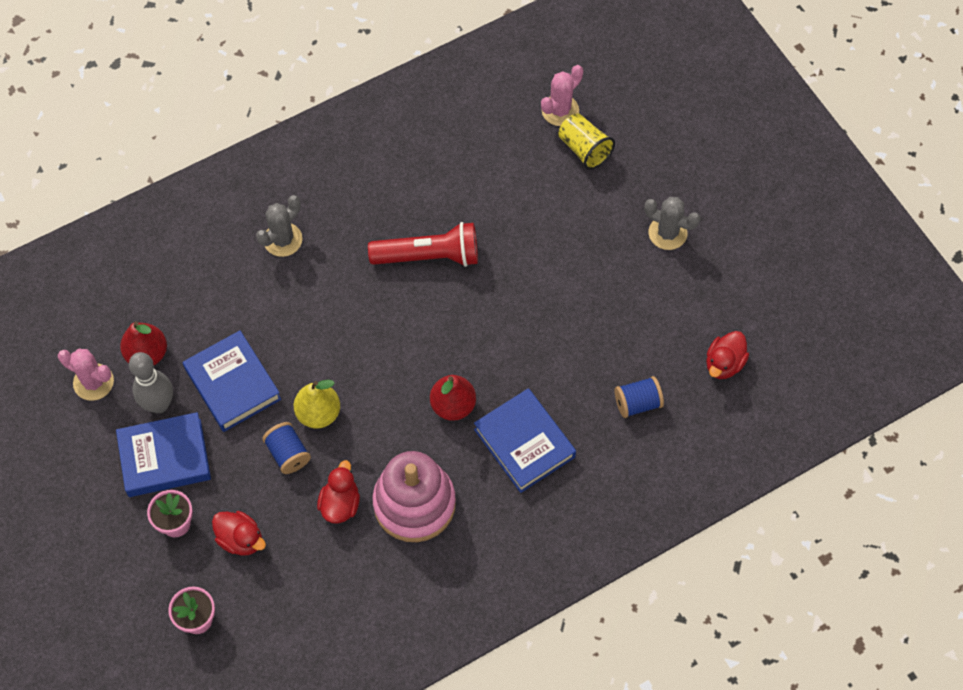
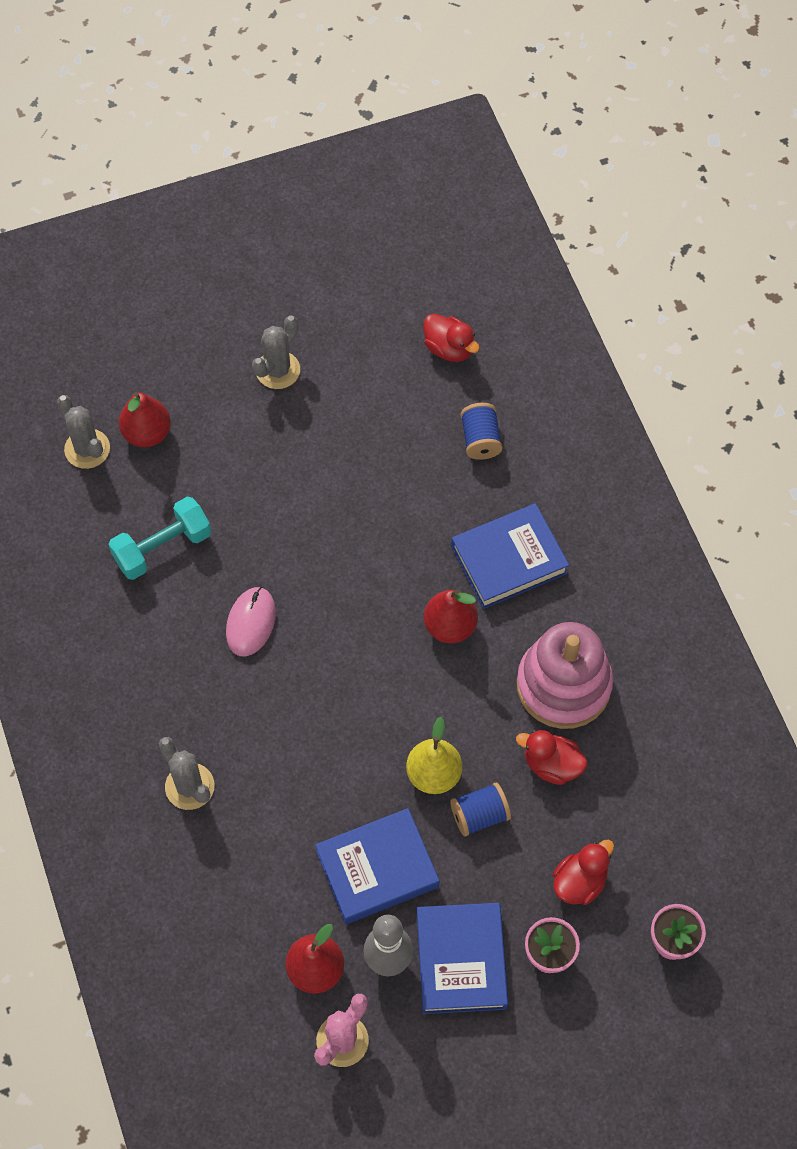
camera: 80 degrees left, 0 degrees up
red flashlight [368,222,478,267] -> pink mouse [226,587,276,657]
pink cactus [541,65,583,126] -> grey cactus [57,395,110,469]
yellow cup [558,113,615,170] -> red pear [119,392,171,447]
none -> turquoise dumbbell [108,497,211,580]

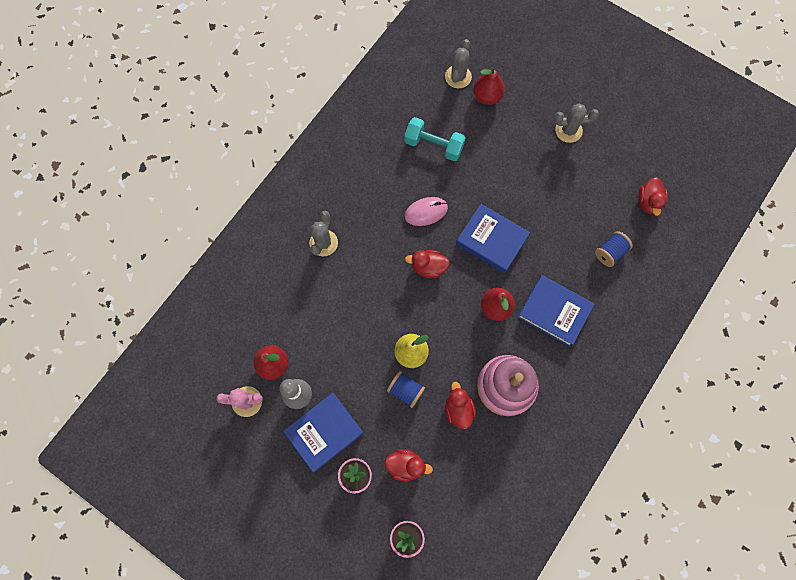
camera: 55 degrees right, 10 degrees up
blue book [315,808,439,924] -> blue book moved to [456,204,530,274]
none -> red duck [405,250,450,278]

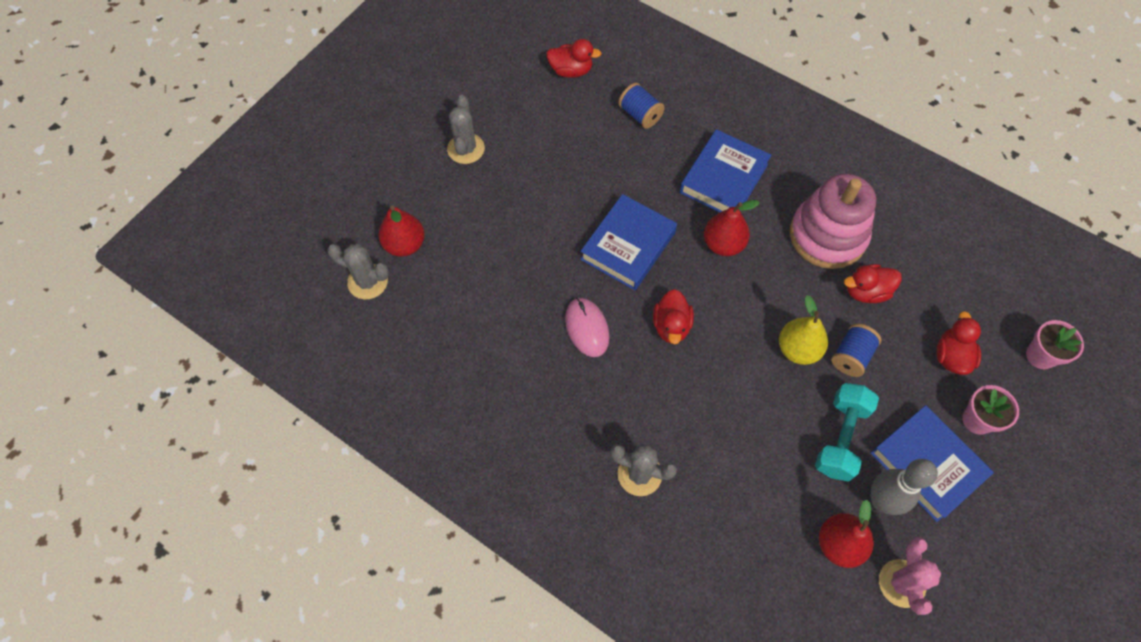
camera: 90 degrees left, 10 degrees down
turquoise dumbbell [405,117,465,161] -> turquoise dumbbell moved to [815,383,879,482]

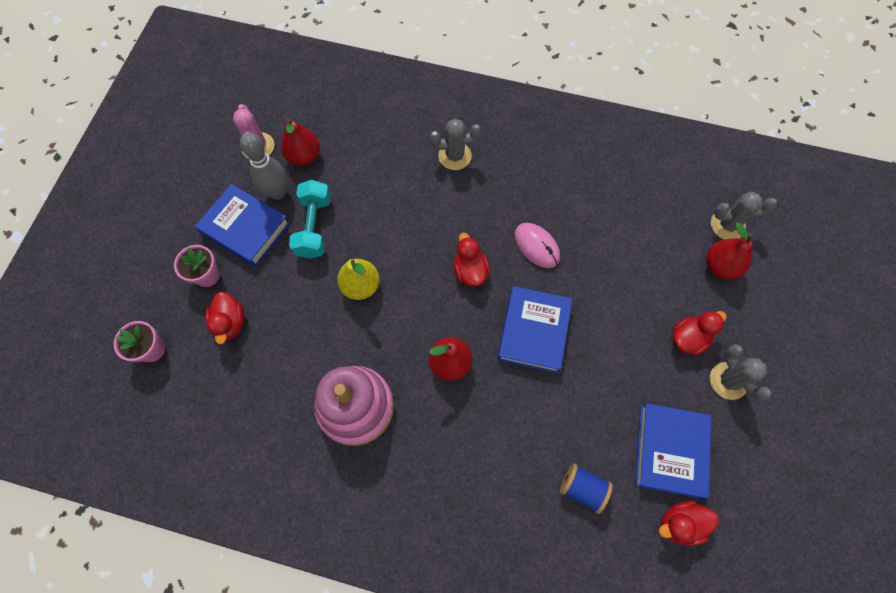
camera: 160 degrees right, 5 degrees up
blue book [680,129,771,212] -> blue book moved to [635,403,711,499]
blue spool [831,323,882,377] -> none
red duck [844,264,902,303] -> red duck moved to [672,311,727,355]

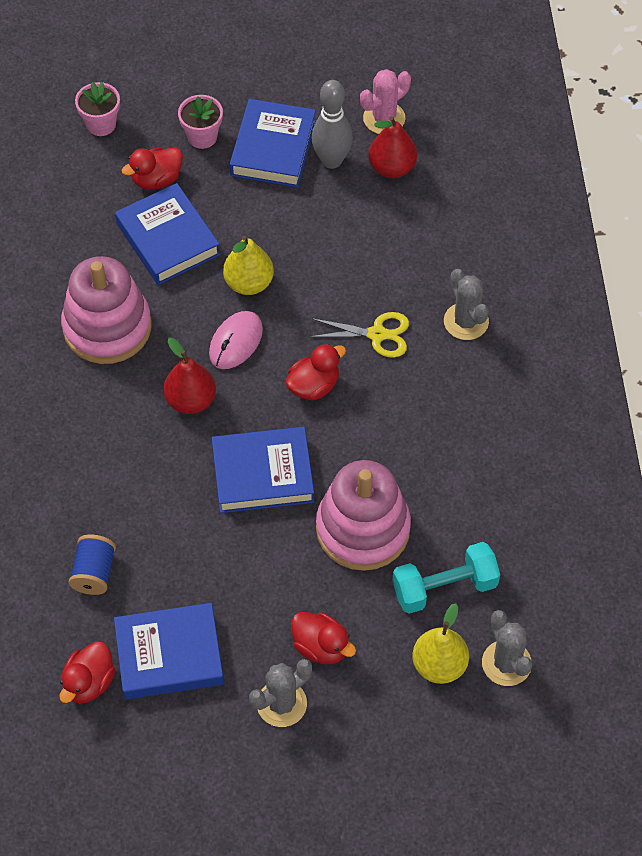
camera: 70 degrees right, 10 degrees down
turquoise dumbbell [289,180,331,259] -> turquoise dumbbell moved to [392,542,500,614]
pink mouse [514,223,560,268] -> pink mouse moved to [209,311,263,369]
red duck [659,501,719,546] -> red duck turned 120 degrees counterclockwise [59,642,115,704]
red pear [706,223,753,280] -> yellow pear [412,603,469,684]
none -> blue book [115,183,220,285]
none -> yellow scissors [309,312,409,358]
none -> pink stacking toy [316,460,411,571]

